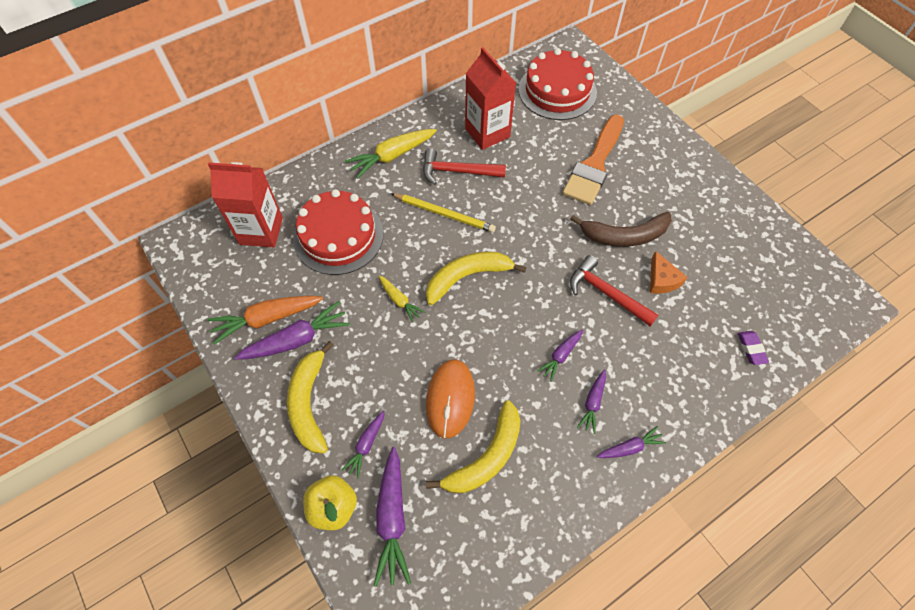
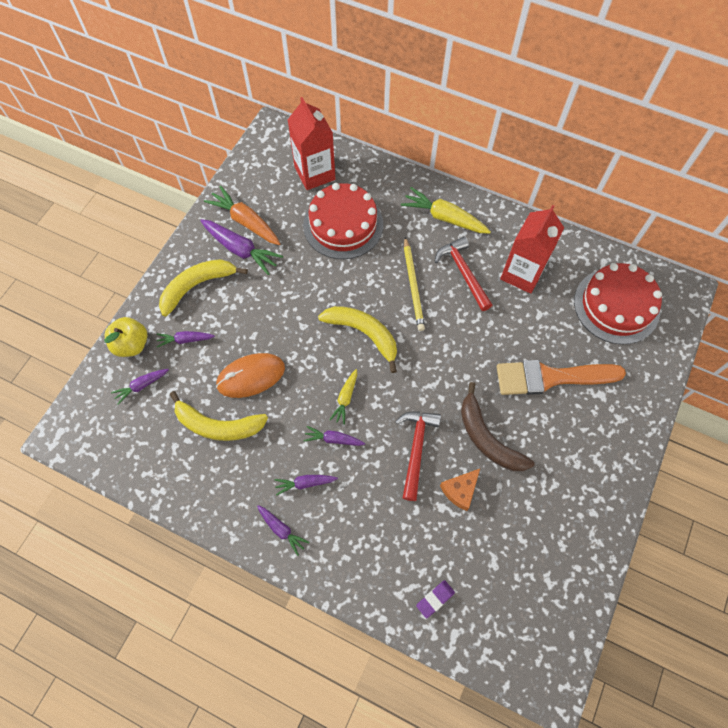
camera: 60 degrees right, 5 degrees up
purple carrot [374,447,411,587] -> purple carrot [111,369,169,405], size x0.57
yellow carrot [379,276,425,323] -> yellow carrot moved to [329,369,357,425]

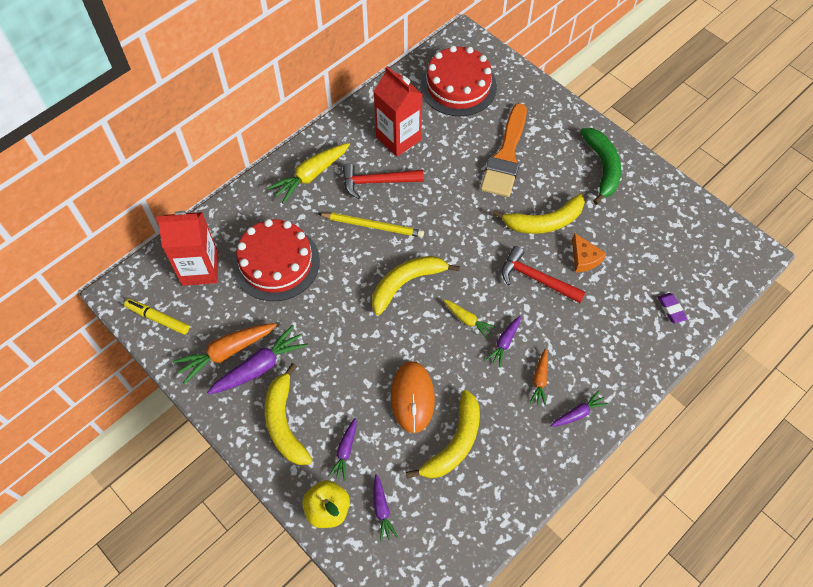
camera: 70 degrees left, 5 degrees down
purple carrot [274,475,338,496] -> orange carrot [529,349,548,407]
brown banana [461,382,534,471] -> yellow banana [492,194,585,234]
none -> yellow marker [124,299,189,335]
none -> green banana [580,128,621,205]

